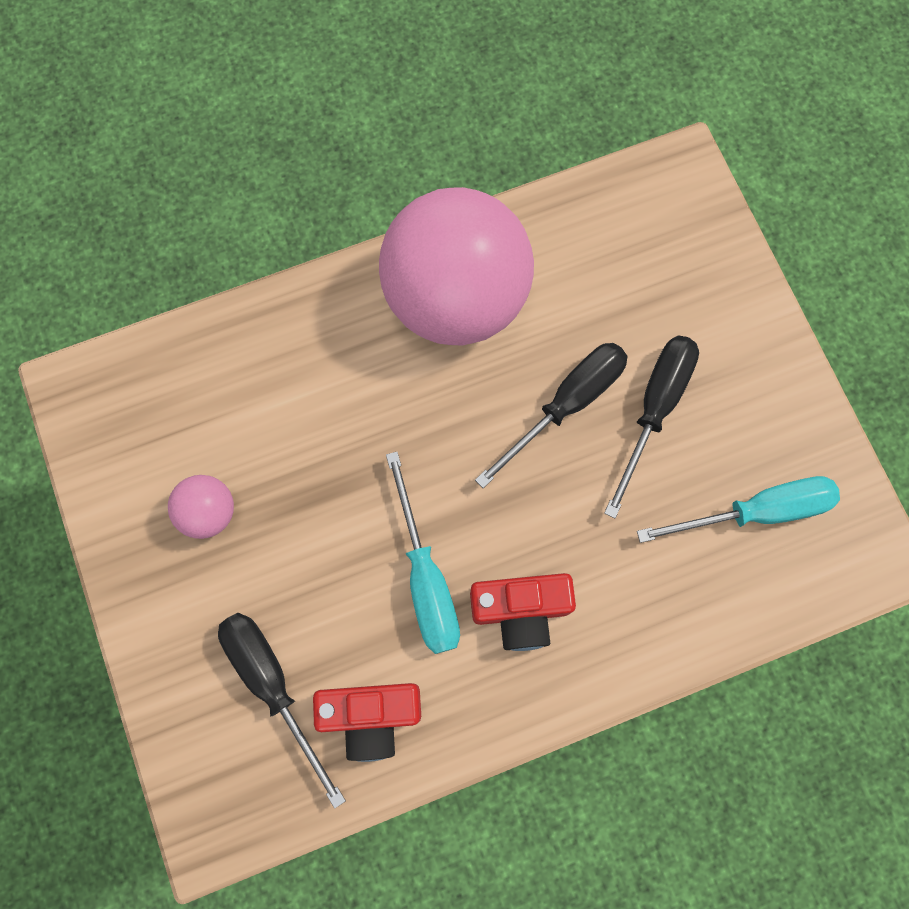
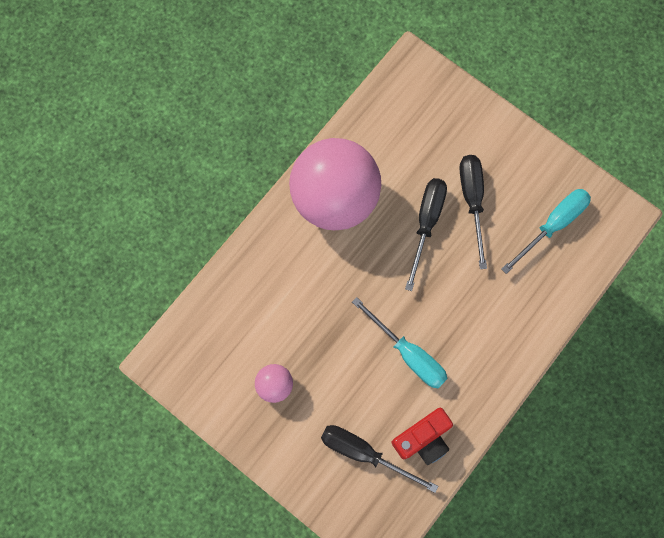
camera: 30 degrees left, 0 degrees up
red camera [470,573,576,651] -> none

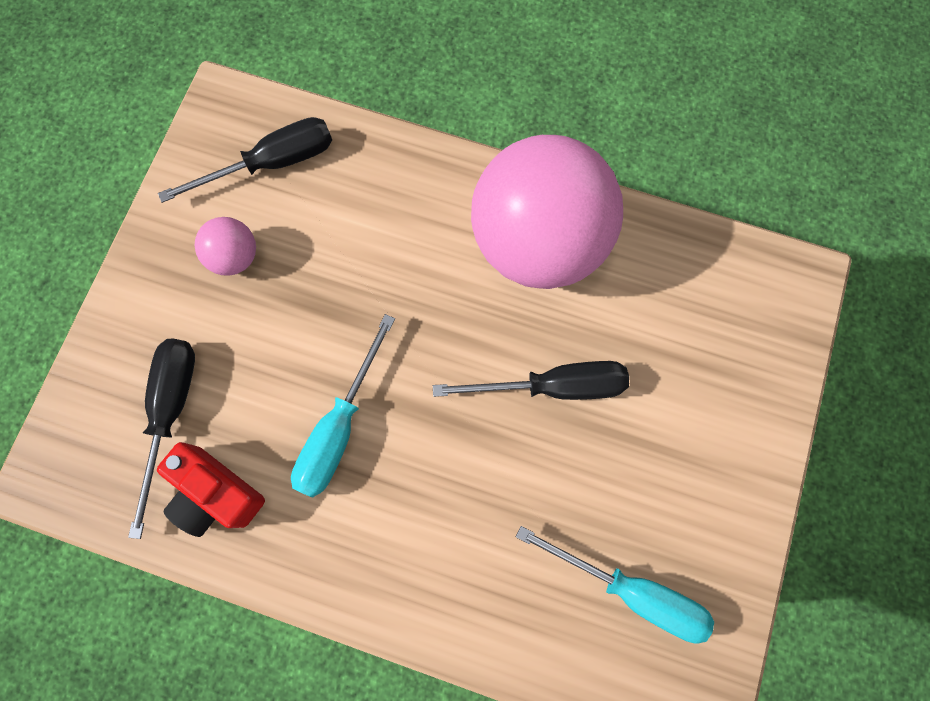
camera: 70 degrees right, 0 degrees up
black screwdriver [459,155,487,269] -> black screwdriver moved to [158,117,332,203]

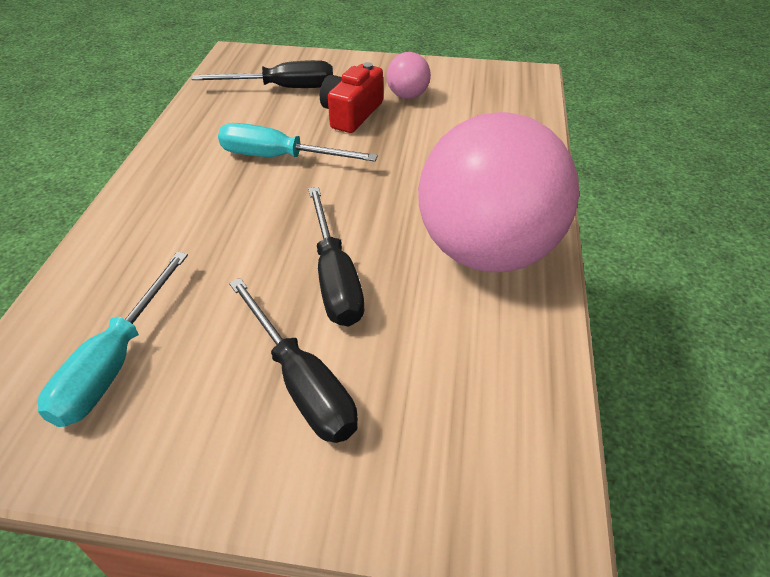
camera: 80 degrees right, 30 degrees down
red camera [157,442,265,537] -> red camera moved to [320,62,383,133]
black screwdriver [158,117,332,203] -> black screwdriver moved to [229,278,358,443]

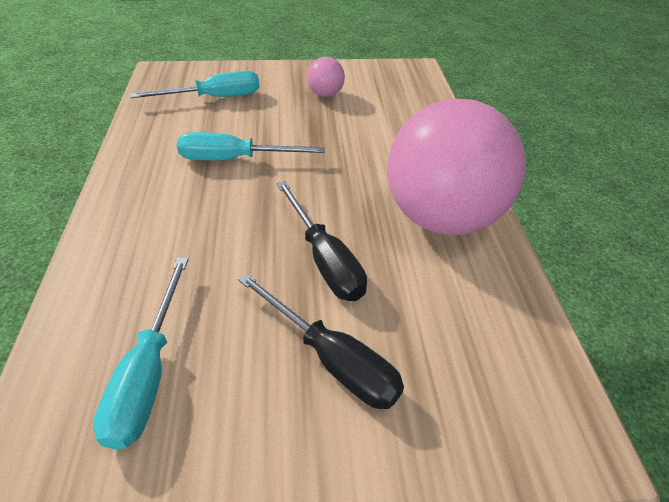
camera: 15 degrees left, 0 degrees up
black screwdriver [192,60,333,88] -> turquoise screwdriver [131,71,260,98]
red camera [320,62,383,133] -> none

